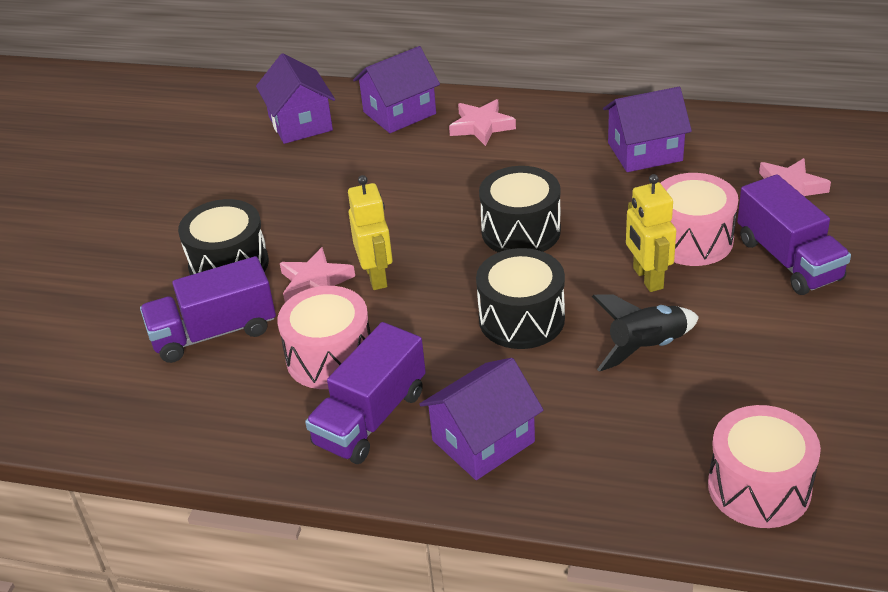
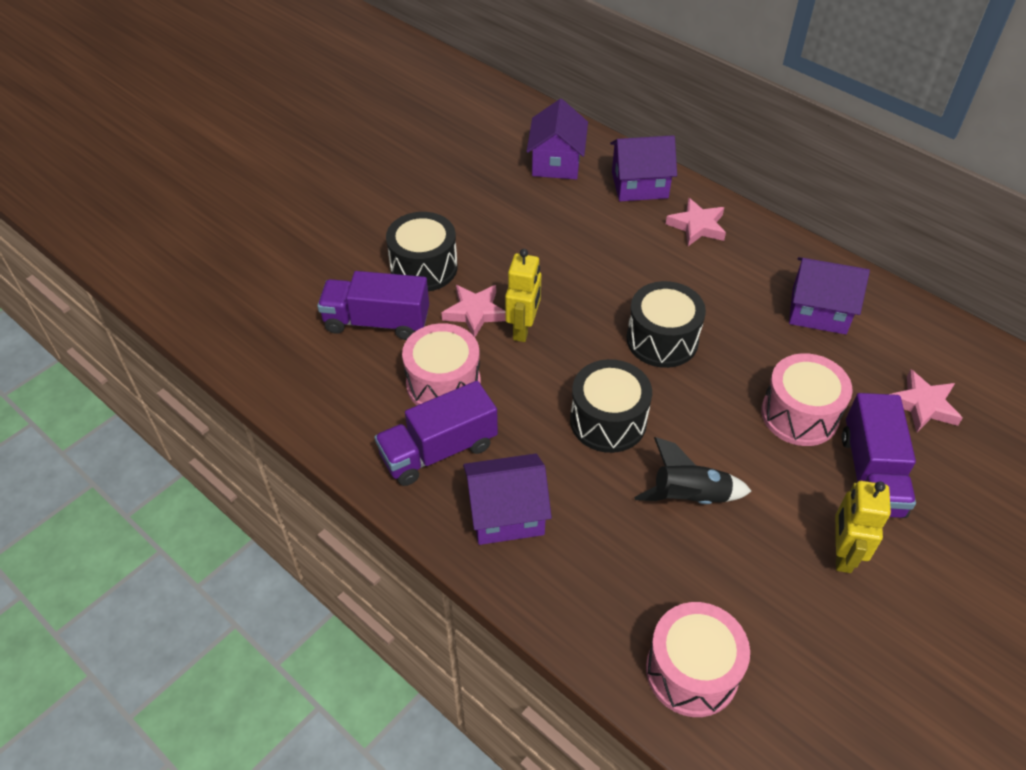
camera: 25 degrees right, 10 degrees up
yellow robot [626,174,676,292] -> yellow robot moved to [835,481,891,573]

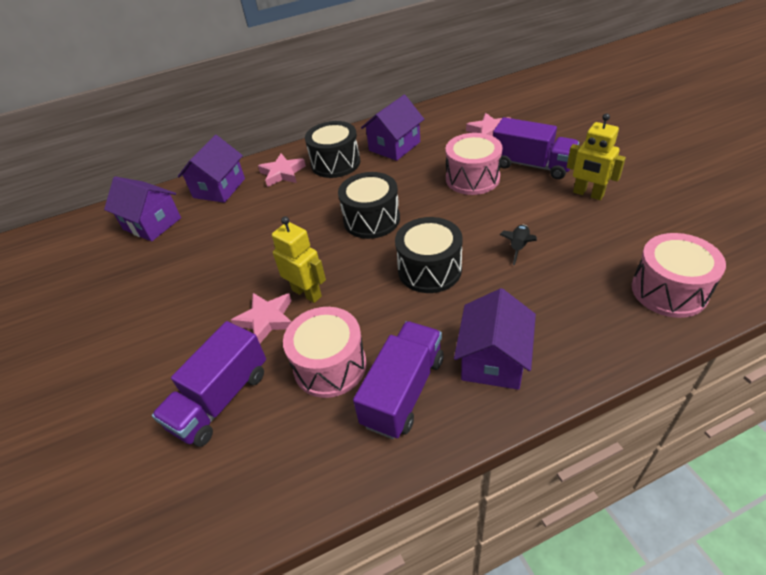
camera: 60 degrees left, 5 degrees down
purple truck [375,381,498,486] -> purple truck turned 150 degrees counterclockwise [353,321,443,439]
black drum [386,212,458,292] -> black drum moved to [305,121,360,178]
black rocket [634,437,752,504] -> black rocket [500,225,537,265], size x0.65

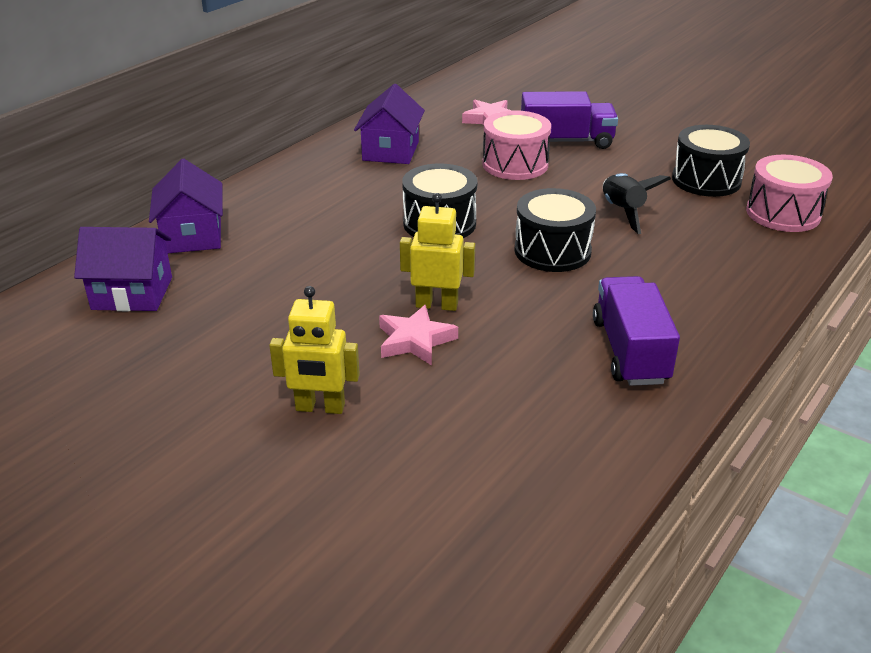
camera: 35 degrees left, 10 degrees down
purple truck [152,321,266,447] -> none
pink star [258,153,306,187] -> none
pink drum [283,307,367,398] -> none
black drum [305,121,360,178] -> black drum moved to [672,125,750,197]
purple house [454,288,536,390] -> none
black rocket [500,225,537,265] -> black rocket [603,173,671,234], size x1.54
yellow robot [567,113,626,200] -> yellow robot moved to [269,286,360,414]

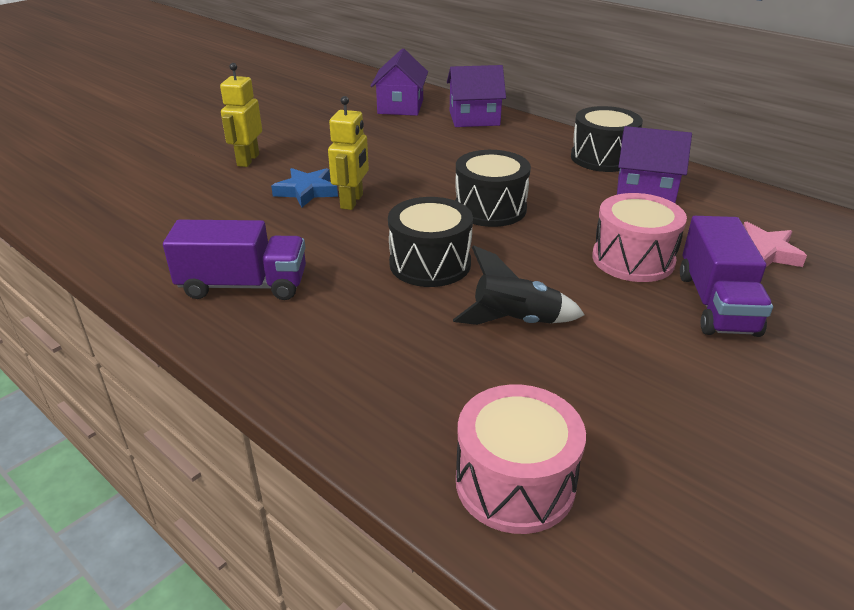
camera: 95 degrees right, 0 degrees up
pink star [379,305,458,365] -> blue star [271,168,338,207]
black drum [672,125,750,197] -> black drum moved to [571,106,643,172]

